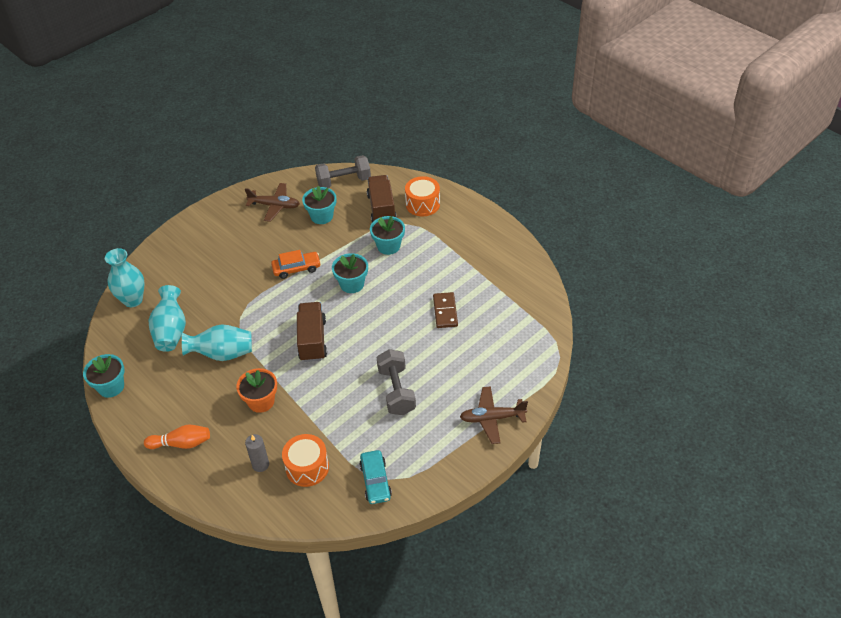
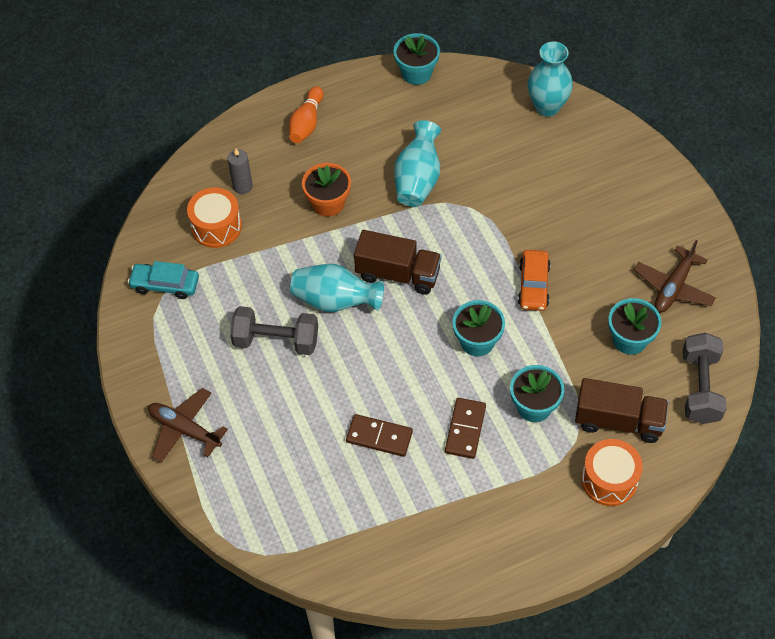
camera: 110 degrees right, 10 degrees up
turquoise vase [149,285,186,352] -> turquoise vase moved to [290,264,384,312]
brown plane [460,386,528,444] -> brown plane turned 75 degrees counterclockwise [148,388,228,463]
none -> brown domino [445,398,486,459]

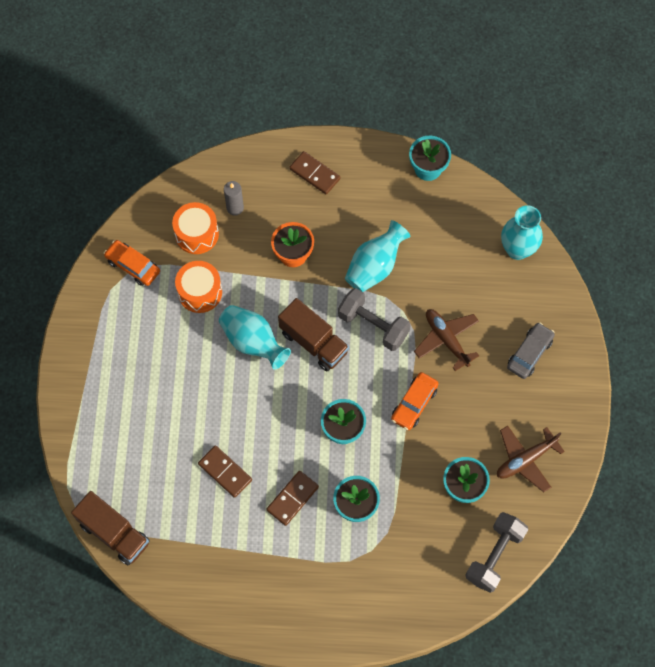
camera: 25 degrees right, 10 degrees up
turquoise car [128,261,199,299] -> orange car [104,240,160,286]
brown plane [148,388,228,463] -> brown plane moved to [414,309,479,371]
grey dumbbell [230,306,318,355] -> grey dumbbell moved to [338,288,411,351]
orange bowling pin [289,86,323,143] -> brown domino [289,151,340,195]
brown truck [575,378,669,443] -> brown truck moved to [71,491,150,566]
orange drum [581,439,643,506] -> orange drum moved to [175,261,222,313]
none -> grey car [507,322,555,379]

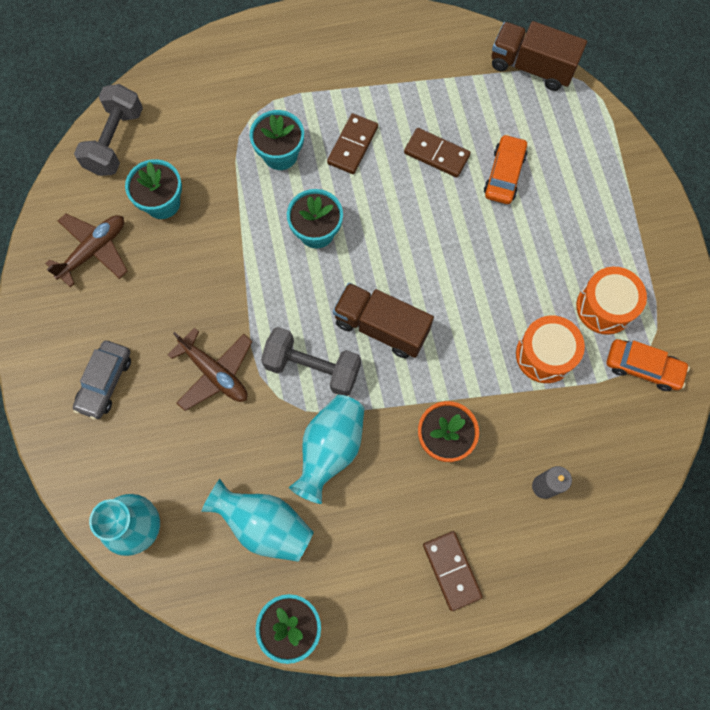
camera: 165 degrees right, 5 degrees up
orange drum [172,202,219,254] -> orange drum moved to [576,267,647,335]
turquoise vase [219,305,291,370] -> turquoise vase moved to [201,479,314,562]
brown domino [289,151,340,195] -> brown domino turned 45 degrees clockwise [423,531,483,611]
orange car [391,372,439,430] -> orange car moved to [484,134,528,204]

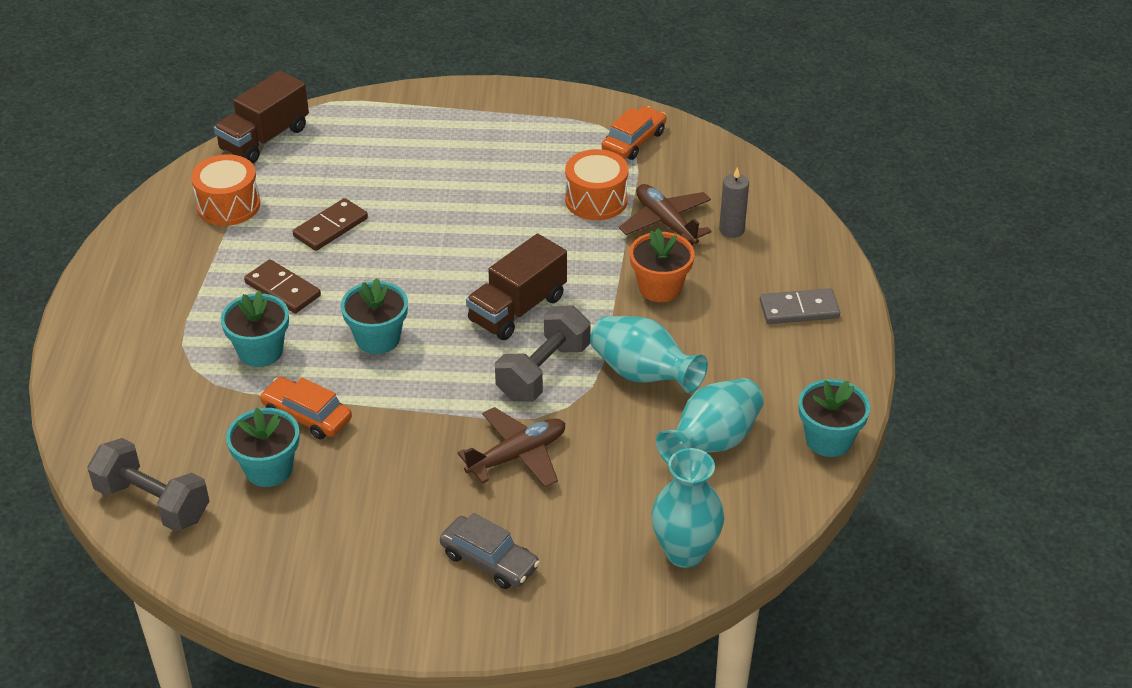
camera: 75 degrees left, 30 degrees down
brown plane [45,214,128,287] -> brown plane moved to [619,184,712,245]
brown domino [423,531,483,611] -> grey domino [760,288,840,324]
orange car [484,134,528,204] -> orange car moved to [259,377,352,439]
orange drum [576,267,647,335] -> orange drum moved to [191,154,260,226]

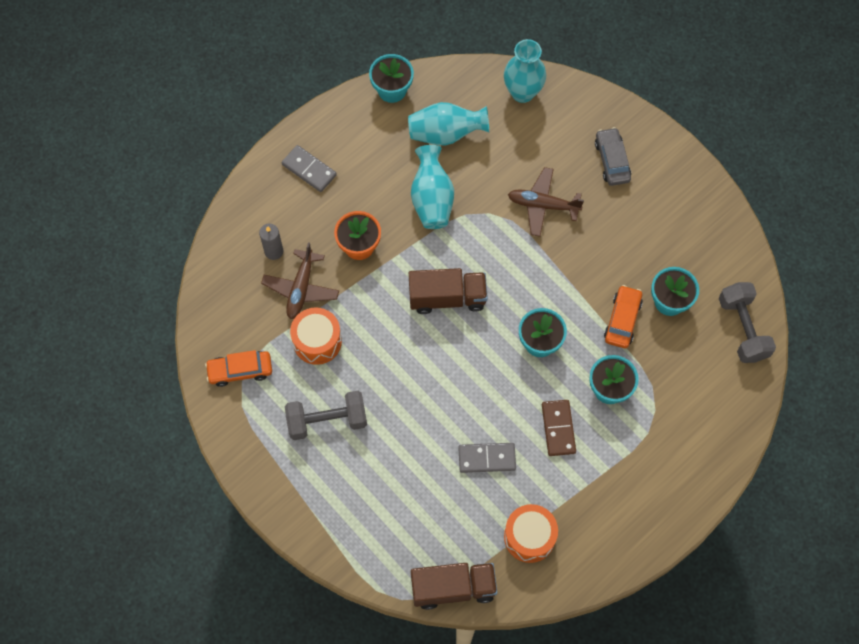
camera: 135 degrees left, 25 degrees up
orange car [259,377,352,439] -> orange car turned 150 degrees counterclockwise [604,285,643,348]
brown domino [293,198,368,251] -> grey domino [458,443,516,473]
grey dumbbell [495,305,591,401] -> grey dumbbell moved to [285,391,367,440]

